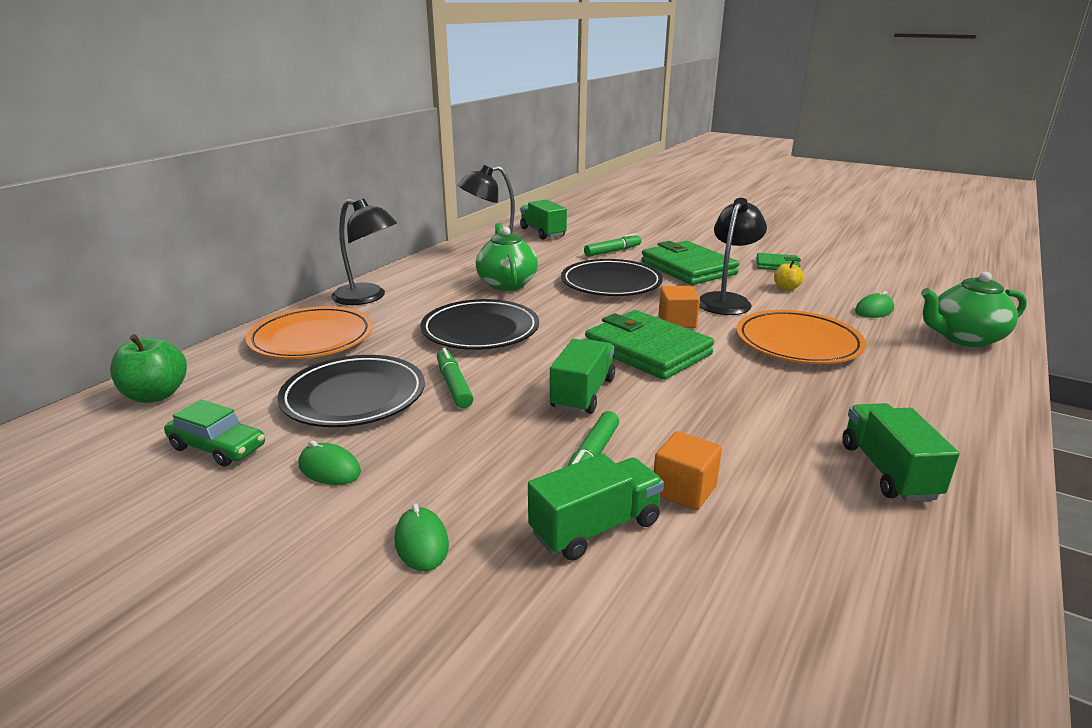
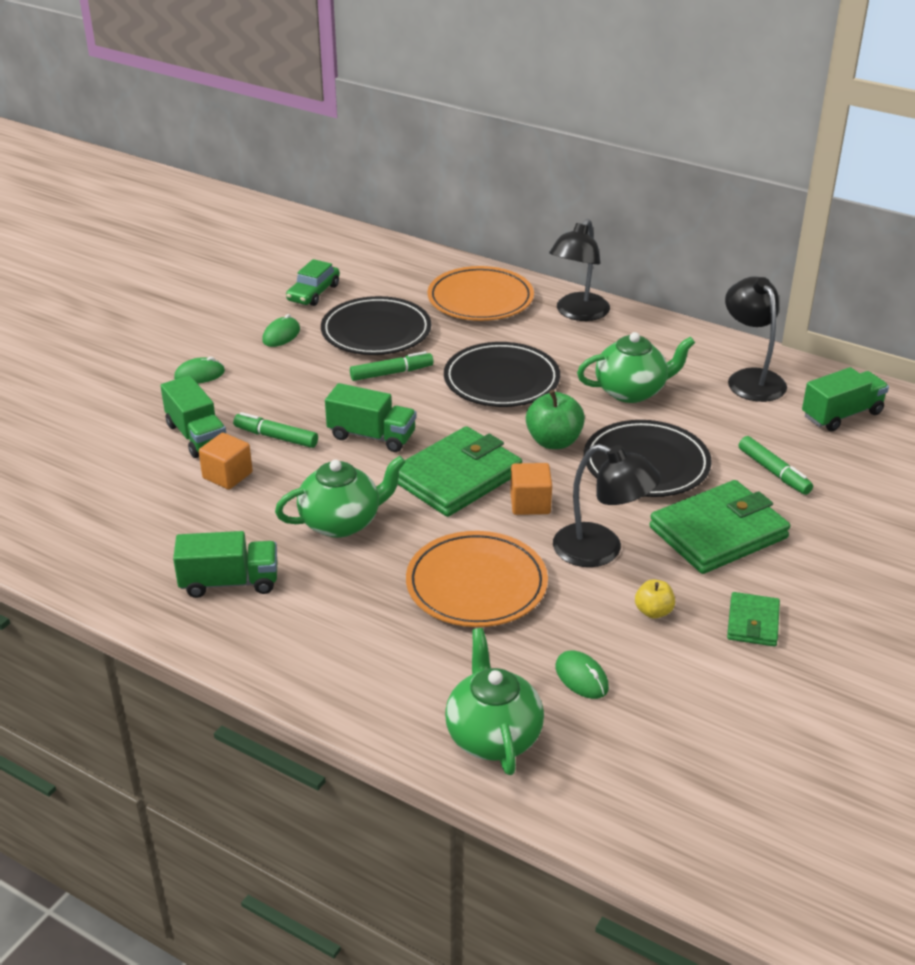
camera: 90 degrees right, 10 degrees up
green apple [110,334,187,403] -> green apple moved to [526,390,585,449]
none -> green teapot [275,456,406,538]

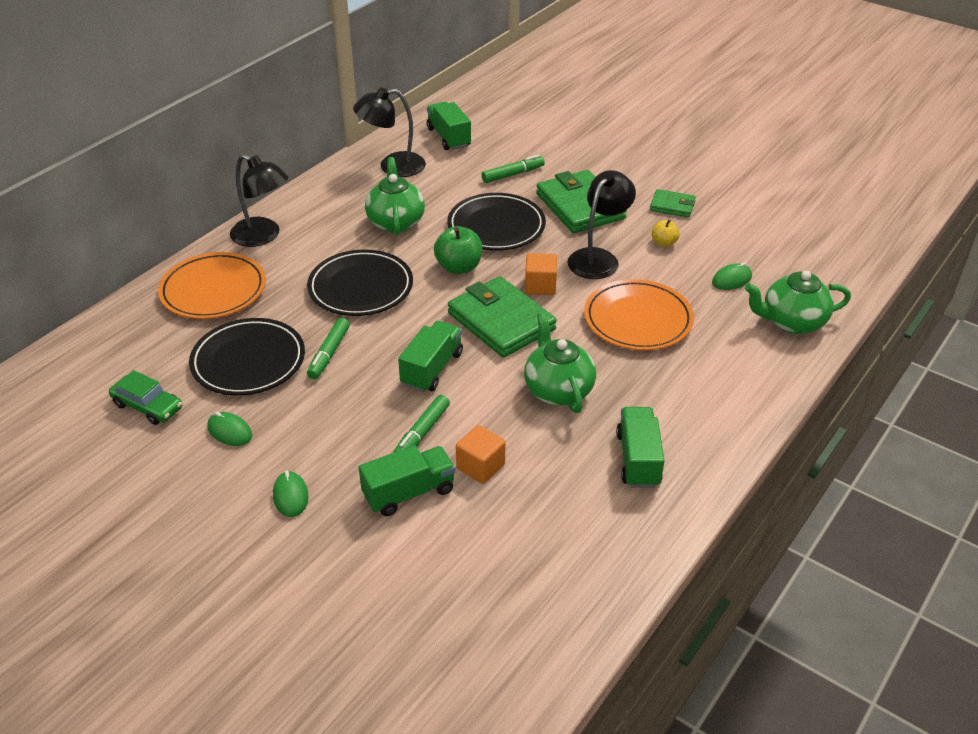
camera: 85 degrees left, 5 degrees up
green marker [350,351,433,381] -> green marker turned 150 degrees counterclockwise [307,318,350,379]

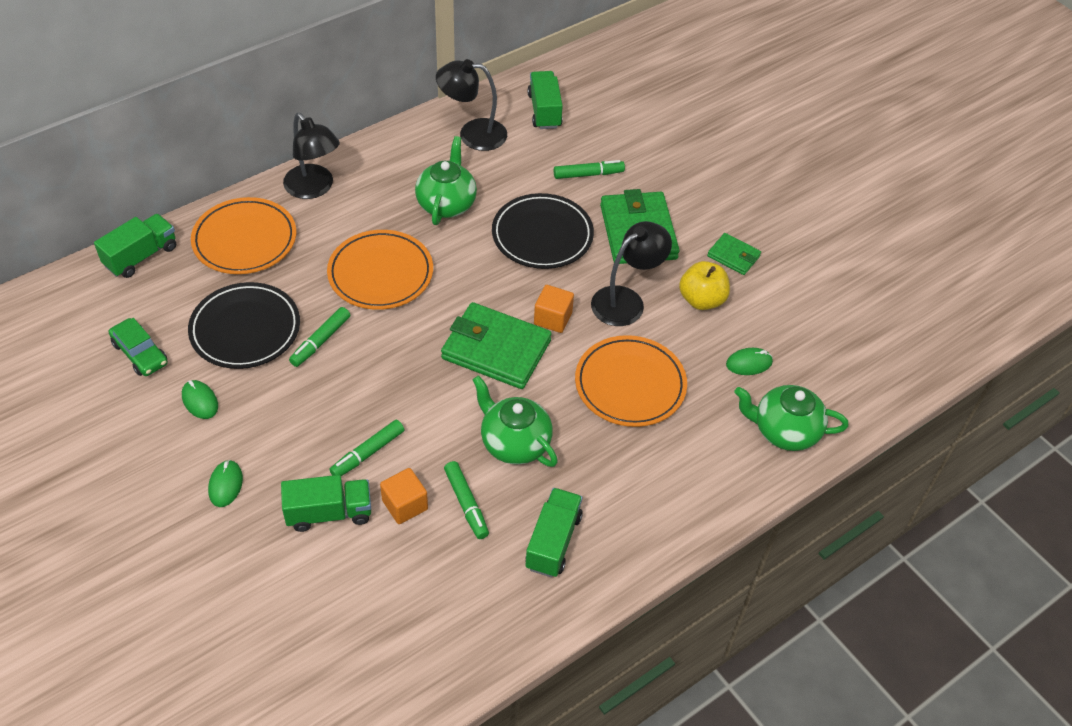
camera: 15 degrees right, 10 degrees up
black plate [307,250,413,316] -> orange plate [327,230,433,310]
green truck [398,321,463,392] -> green truck moved to [94,214,176,278]
green apple [434,226,482,274] -> none
green wallet [448,276,557,358] -> green wallet turned 45 degrees counterclockwise [441,302,552,389]
green teapot [524,313,596,413] -> green teapot turned 45 degrees counterclockwise [472,375,558,467]
yellow apple [652,220,680,247] -> yellow apple [679,261,730,310], size x1.71
none -> green marker [444,461,489,539]

